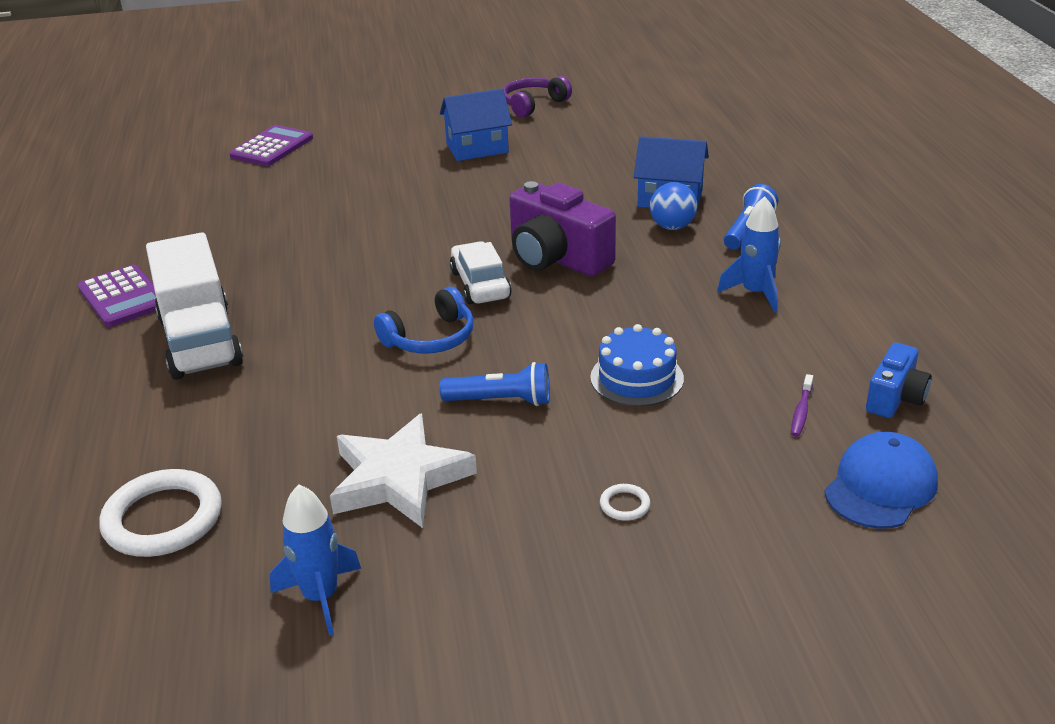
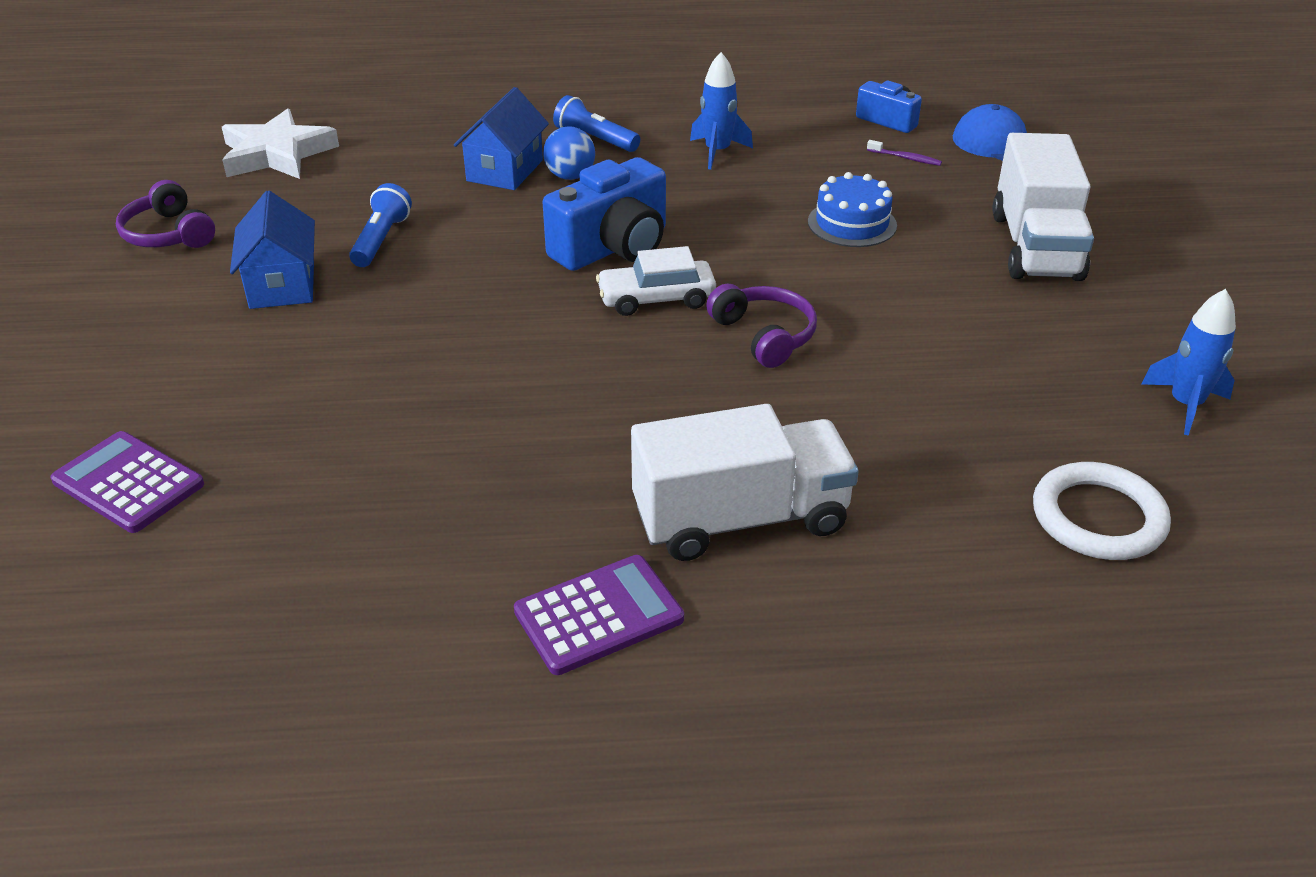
camera: 85 degrees left, 5 degrees up
white star [330,413,477,528] -> white star moved to [222,109,339,179]
blue headphones [374,287,474,353] -> purple headphones [706,284,817,368]
blue flashlight [440,362,550,406] -> blue flashlight moved to [349,183,412,267]
purple camera [509,181,616,276] -> blue camera [543,157,666,271]
white ring [600,484,650,521] -> white truck [992,133,1094,281]

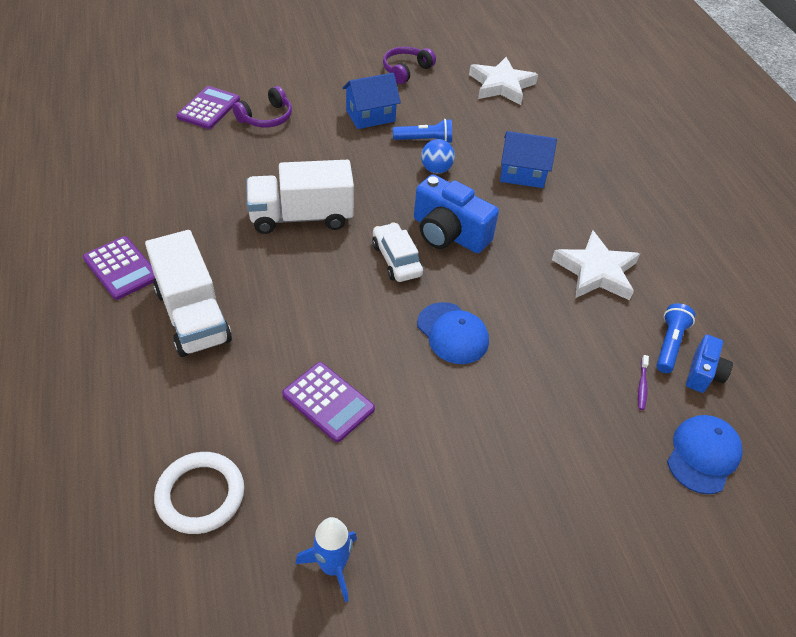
camera: 75 degrees right, 10 degrees up
blue ball [543,126,595,180] -> blue ball moved to [421,139,455,174]
blue flashlight [553,95,640,152] -> blue flashlight moved to [656,303,695,373]
blue rocket [690,52,753,170] -> white star [552,230,640,300]
purple headphones [706,284,817,368] -> purple headphones moved to [232,86,292,128]
blue cake [808,172,897,247] -> none
white truck [992,133,1094,281] -> white truck moved to [246,160,354,234]
none -> purple calculator [282,362,375,442]
none -> blue cap [417,302,489,364]

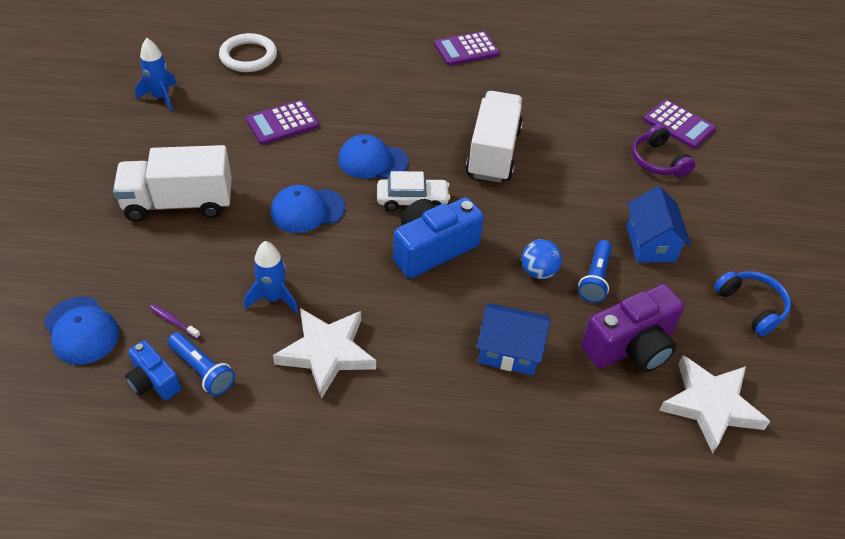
camera: 110 degrees right, 0 degrees up
white truck [145,230,232,357] -> white truck moved to [113,145,232,222]
purple headphones [383,47,436,84] -> blue headphones [714,271,791,336]
blue house [500,131,557,188] -> blue house turned 75 degrees clockwise [477,303,550,375]
none -> blue rocket [244,241,298,313]
none -> blue cap [338,134,408,179]
none -> purple camera [581,284,684,372]

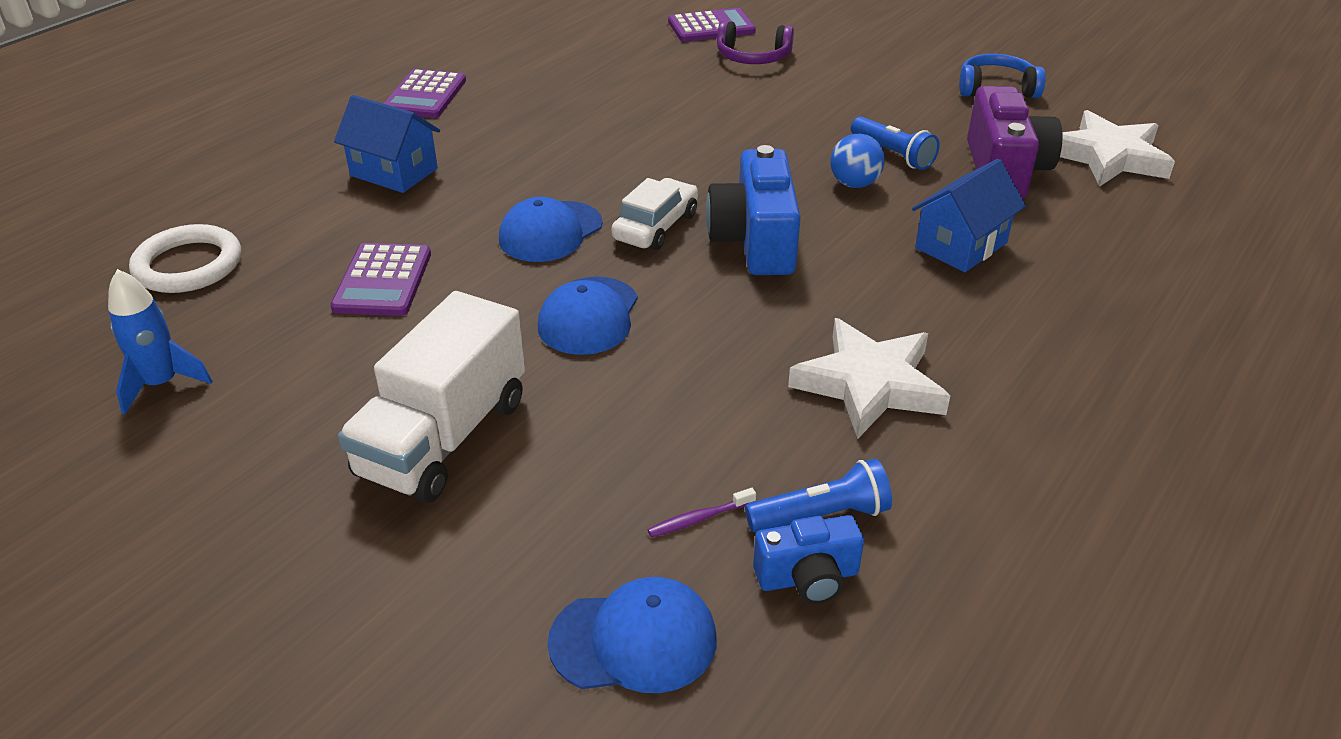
camera: 55 degrees left, 10 degrees down
blue rocket [244,241,298,313] -> none
white truck [466,91,523,183] -> none
blue house [627,186,691,263] -> blue house moved to [334,95,440,193]

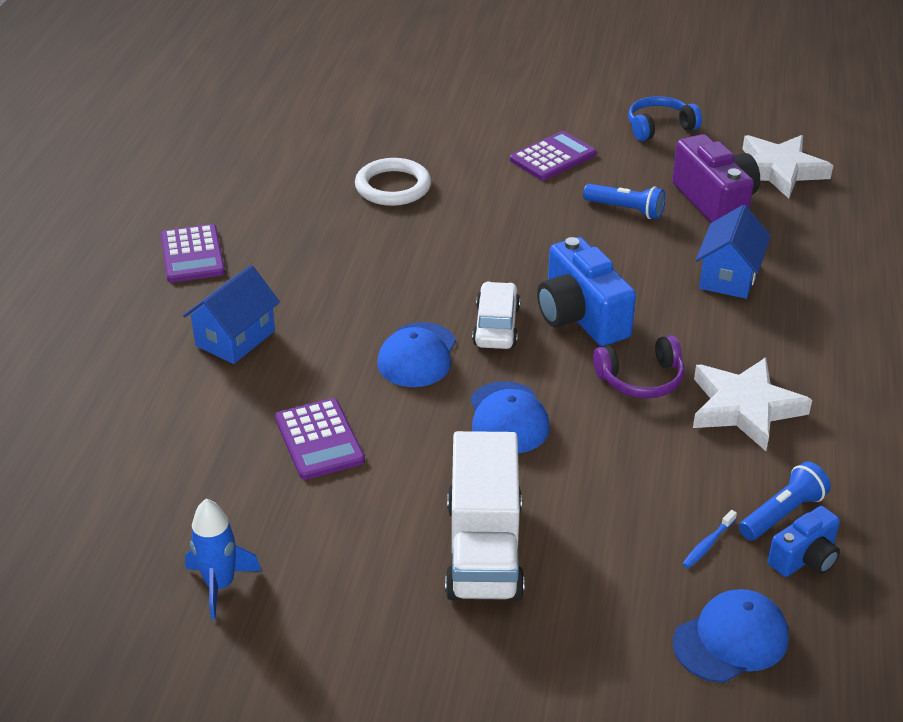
camera: 25 degrees left, 0 degrees up
white ring [129,224,241,293] -> white ring moved to [355,158,431,206]
blue house [334,95,440,193] -> blue house turned 60 degrees counterclockwise [183,265,280,364]
purple toothbrush [647,488,756,537] -> blue toothbrush [683,510,737,568]
purple calculator [668,8,756,42] -> purple calculator moved to [510,131,597,180]
purple headphones [717,21,794,64] -> purple headphones moved to [593,335,684,398]
blue ball [830,134,885,188] -> none

